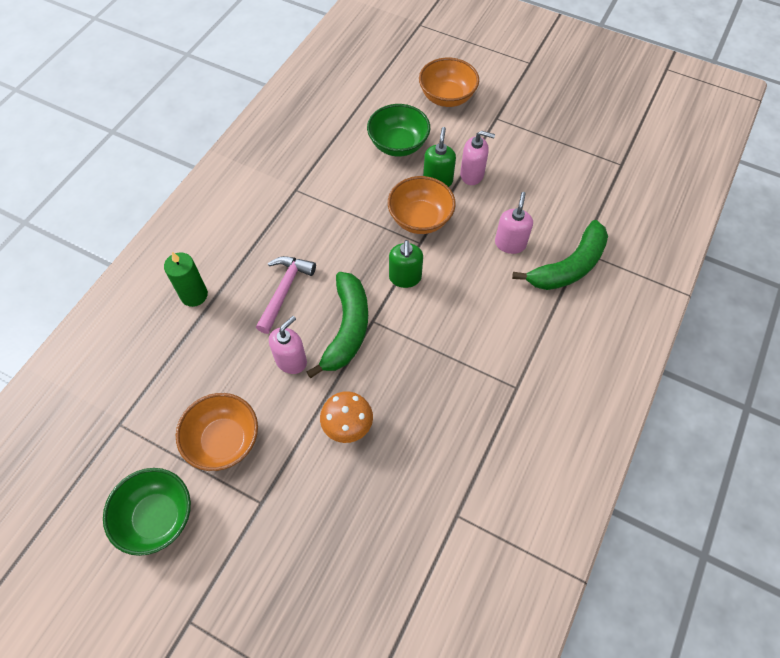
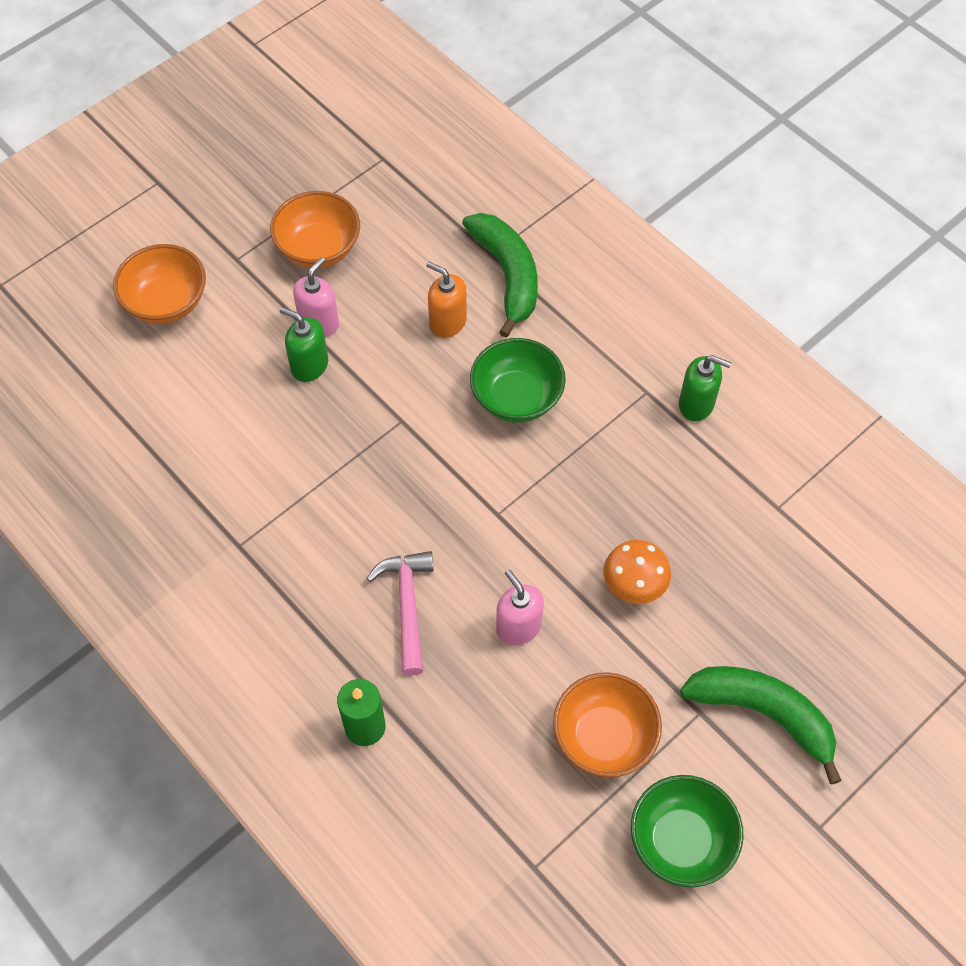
camera: 70 degrees left, 0 degrees up
pink hammer [256,256,316,334] -> pink hammer turned 45 degrees clockwise [367,551,434,676]
green banana [307,272,368,378] -> green banana moved to [680,666,842,785]
green bowl [367,104,430,156] -> green bowl moved to [470,338,566,423]
orange bowl [388,176,456,234] -> orange bowl moved to [270,191,360,268]
green soap dispenser [389,240,423,288] -> green soap dispenser moved to [679,355,731,421]
pink soap dispenser [495,192,533,254] -> orange soap dispenser [426,262,467,338]

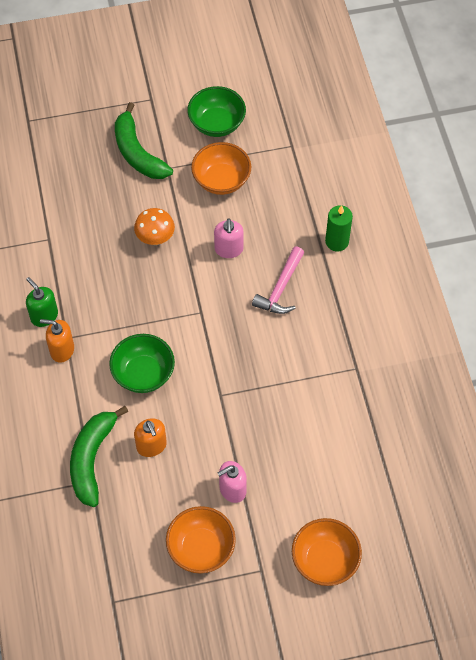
camera: 150 degrees left, 0 degrees up
green soap dispenser [280,307,328,382] -> none
none -> orange soap dispenser [40,319,74,363]

